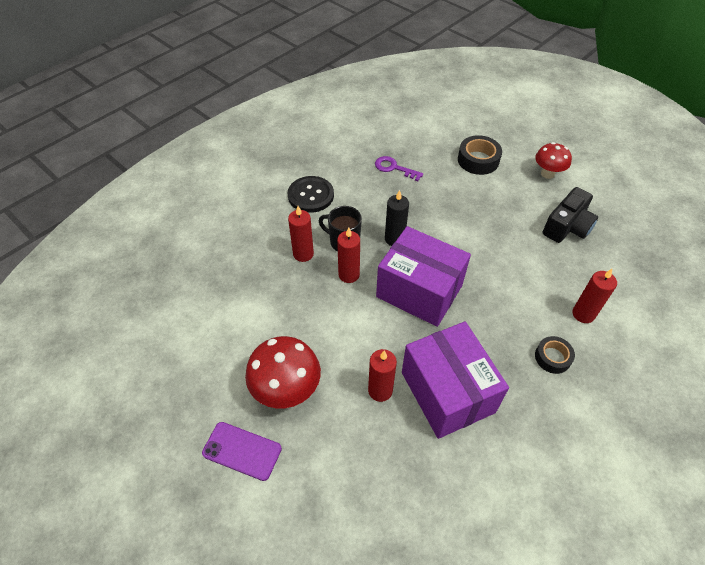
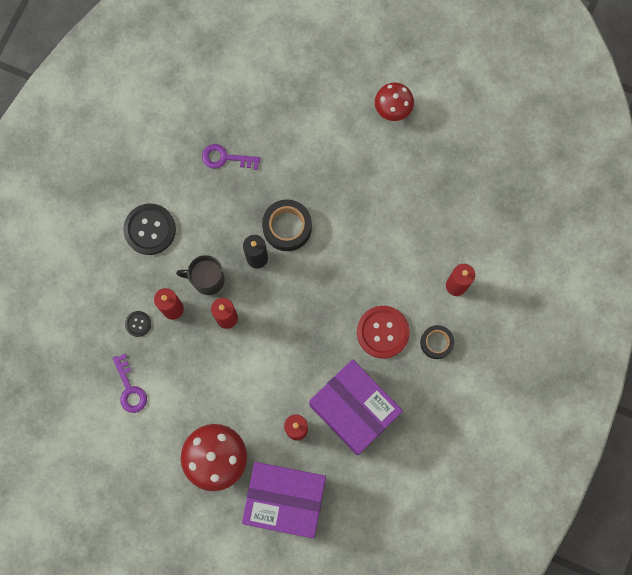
camera: 20 degrees left, 25 degrees up
purple phone [202,422,282,481] -> none
purple box [376,226,471,327] -> purple box moved to [242,462,326,538]
black tape [458,135,502,175] -> black tape moved to [262,199,312,251]
black camera [543,187,598,243] -> none
none -> purple key [113,354,147,413]
none -> black button [125,311,151,337]
none -> red button [357,306,410,359]

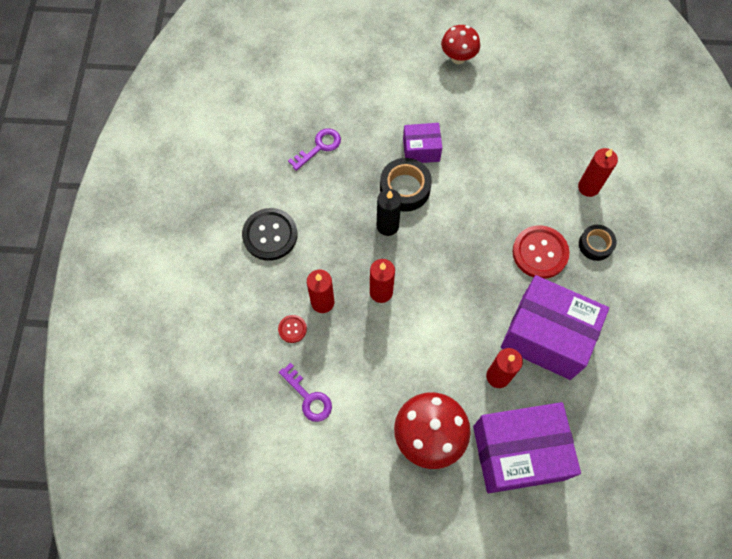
camera: 20 degrees left, 10 degrees down
black button [125,311,151,337] -> red button [278,315,307,343]
black mug [176,255,224,295] -> none
purple key [202,144,260,170] -> purple key turned 150 degrees clockwise [288,128,341,171]
none -> purple box [403,123,442,163]

